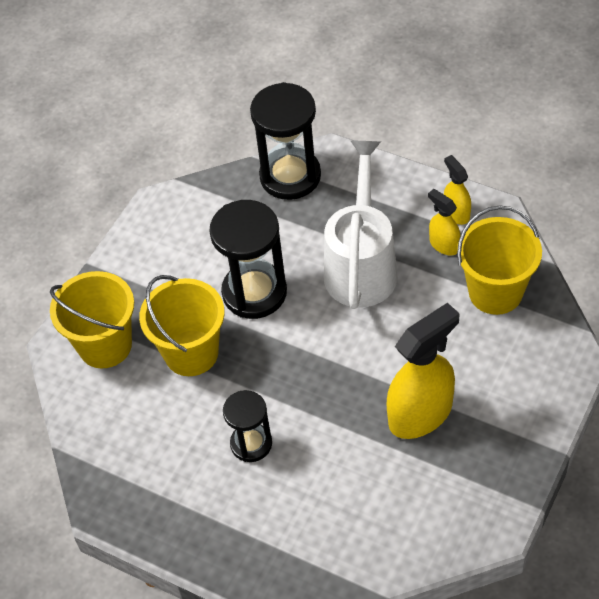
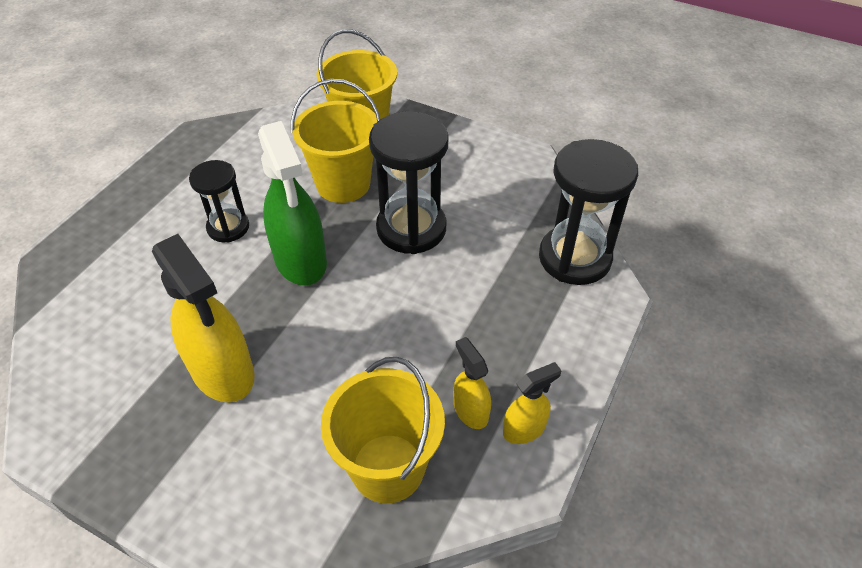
camera: 85 degrees right, 5 degrees down
white watering can [324,141,398,309] -> none
yellow spray bottle [428,189,461,255] -> yellow spray bottle turned 75 degrees counterclockwise [454,337,491,429]
none -> green spray bottle [258,121,327,285]

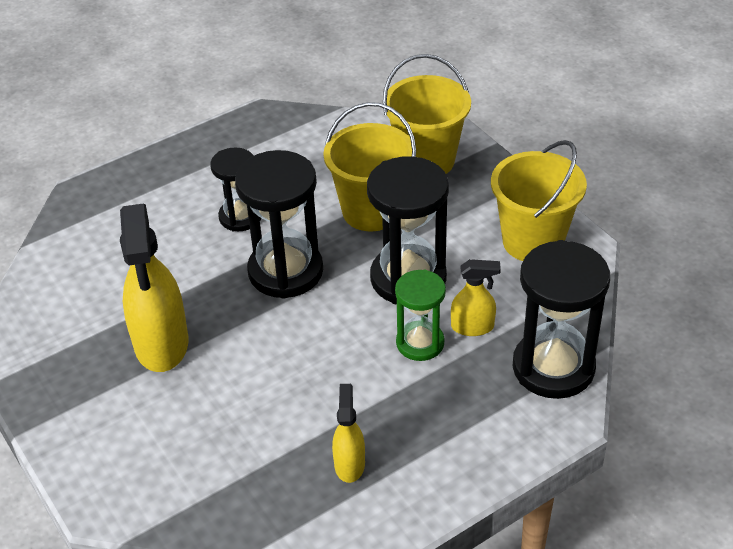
camera: 30 degrees right, 5 degrees down
green spray bottle [258,121,327,285] -> black hourglass [235,150,323,299]
yellow bucket [321,357,445,503] -> yellow bucket moved to [491,140,587,261]
yellow spray bottle [503,362,562,444] -> yellow spray bottle moved to [451,259,501,336]
none -> green hourglass [395,270,446,361]

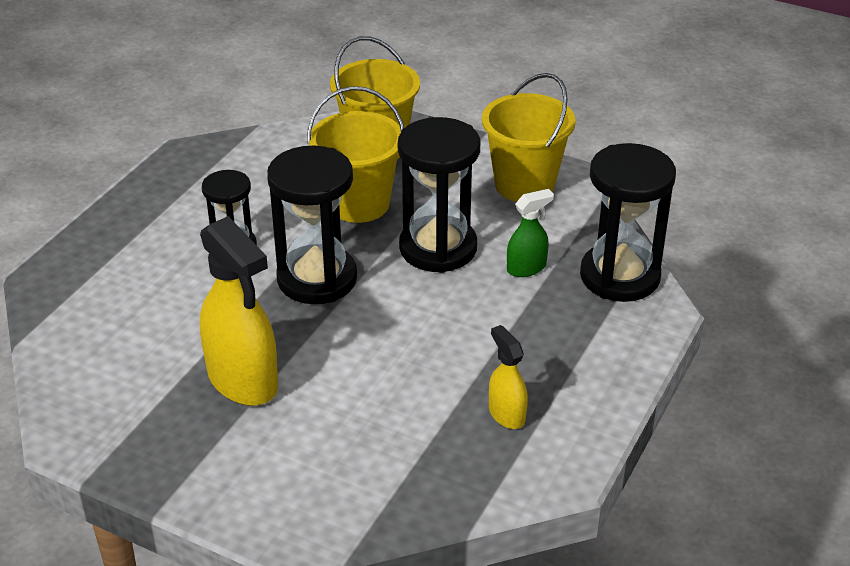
camera: 30 degrees left, 5 degrees down
green hourglass [395,270,446,361] -> none
yellow spray bottle [451,259,501,336] -> green spray bottle [507,189,554,277]

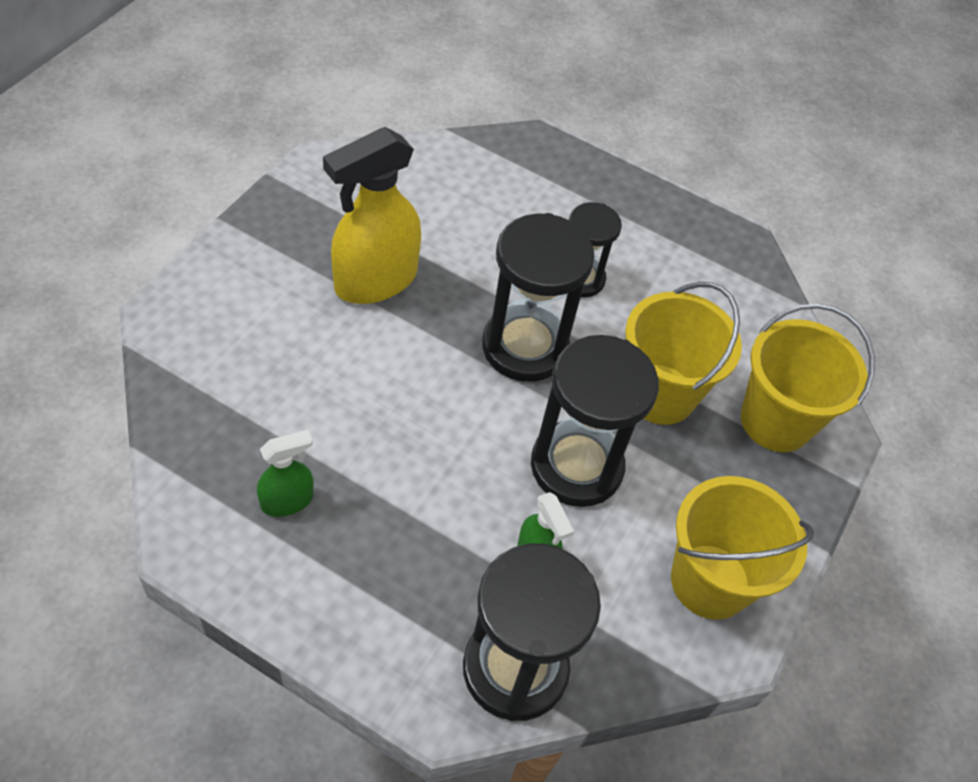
camera: 85 degrees right, 15 degrees up
yellow spray bottle [489,325,528,429] -> green spray bottle [257,430,314,517]

